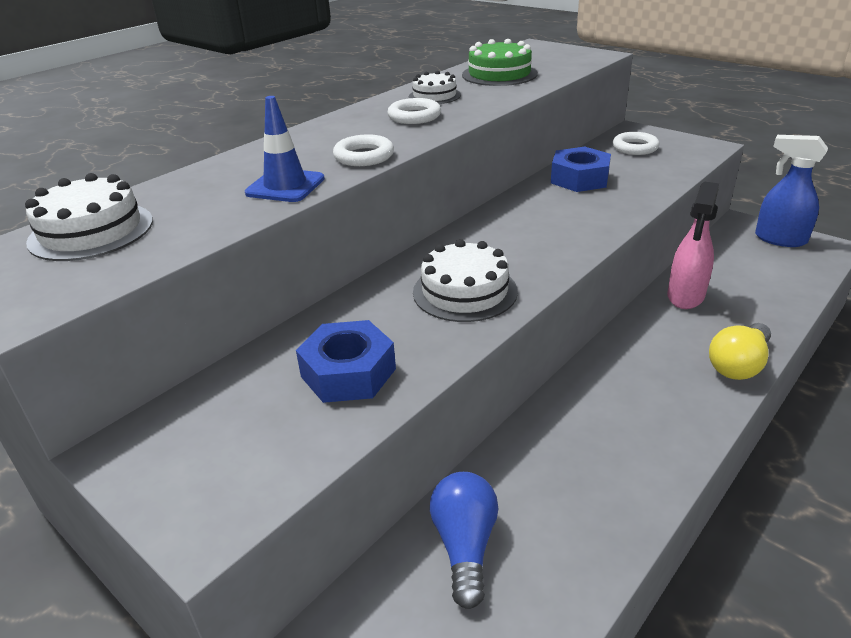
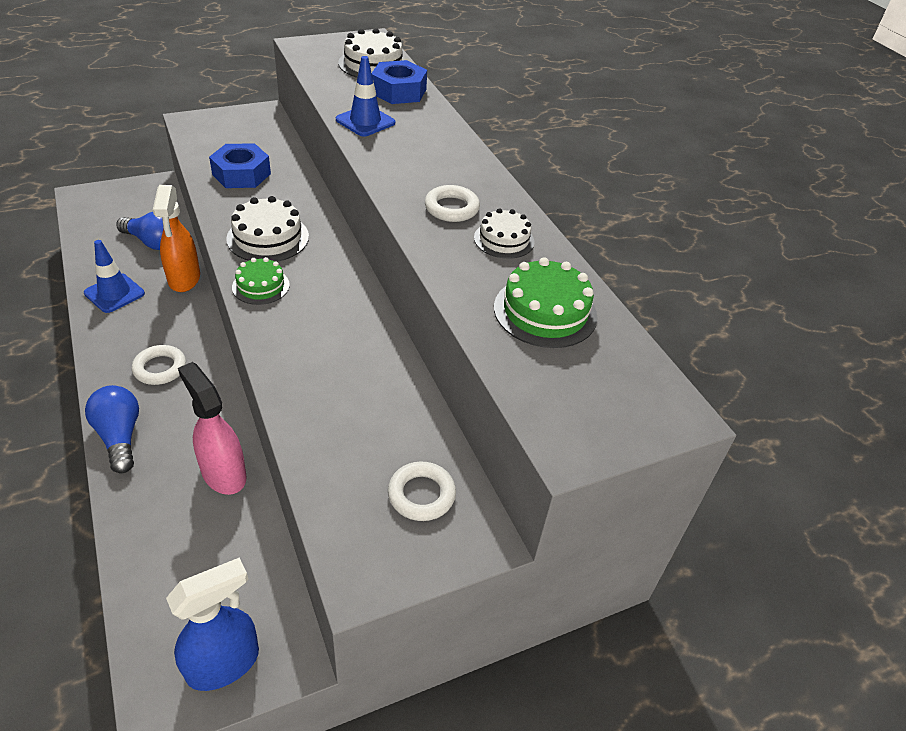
camera: 110 degrees right, 10 degrees up
white ring [333,134,394,166] -> white ring moved to [132,345,186,385]
blue nut [551,147,611,192] -> blue nut moved to [372,60,427,104]
yellow light bulb [709,323,771,380] -> blue light bulb [85,385,139,473]
none -> blue traffic cone [84,240,145,313]
none -> orange spray bottle [153,185,200,292]
none -> green cake [232,257,290,305]

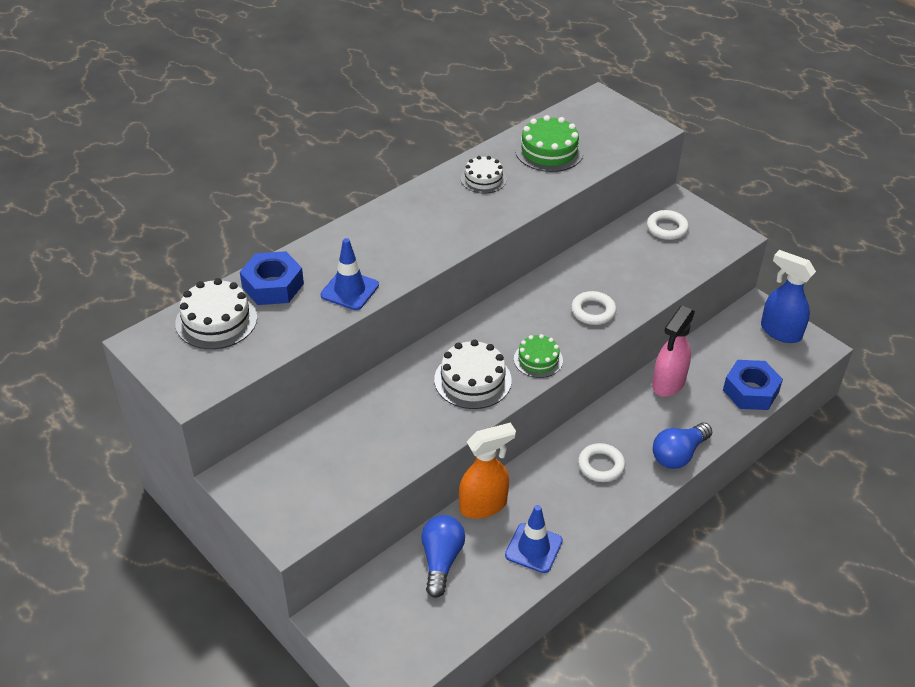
camera: 105 degrees left, 0 degrees up
blue nut [209,143,271,188] -> blue nut moved to [723,360,783,410]
white ring [425,185,480,222] -> white ring moved to [571,291,616,325]

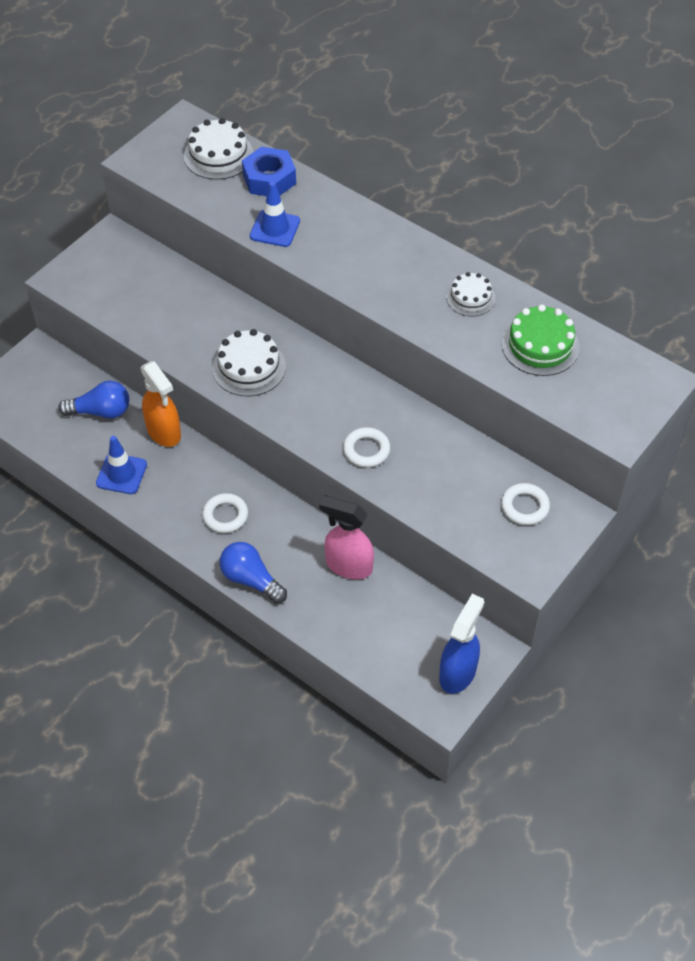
camera: 80 degrees right, 10 degrees up
green cake [514,334,563,378] -> none
blue nut [723,360,783,410] -> none

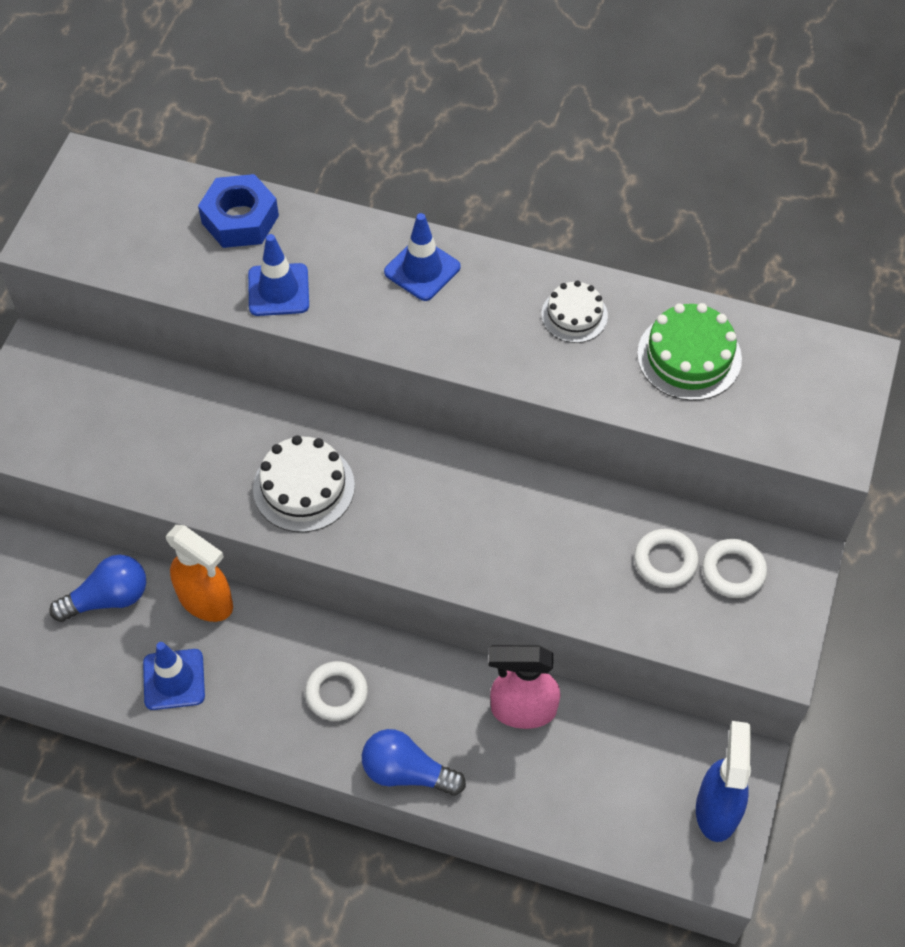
camera: 20 degrees left, 5 degrees up
white cake [184,118,253,180] -> none
white ring [343,427,390,468] -> white ring moved to [634,529,699,588]
none -> blue traffic cone [384,213,461,301]

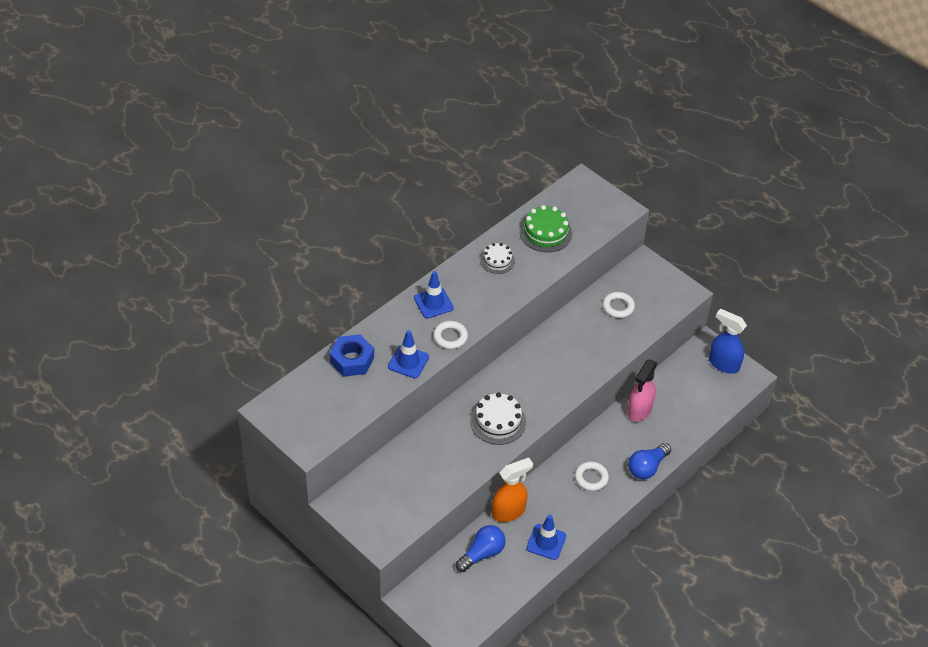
camera: 65 degrees left, 10 degrees down
blue light bulb [49,555,146,622] -> blue light bulb turned 45 degrees clockwise [456,525,505,572]
white ring [702,539,767,598] -> white ring moved to [433,321,468,349]

